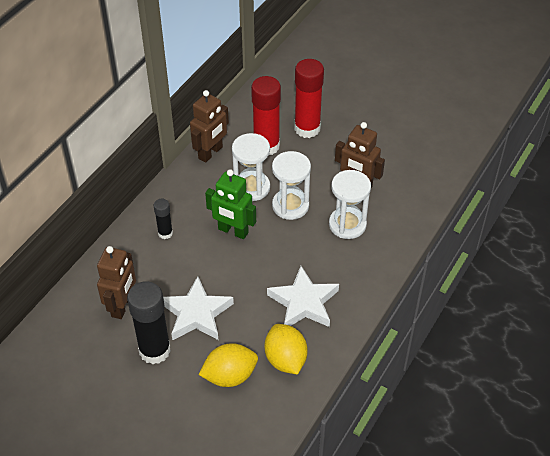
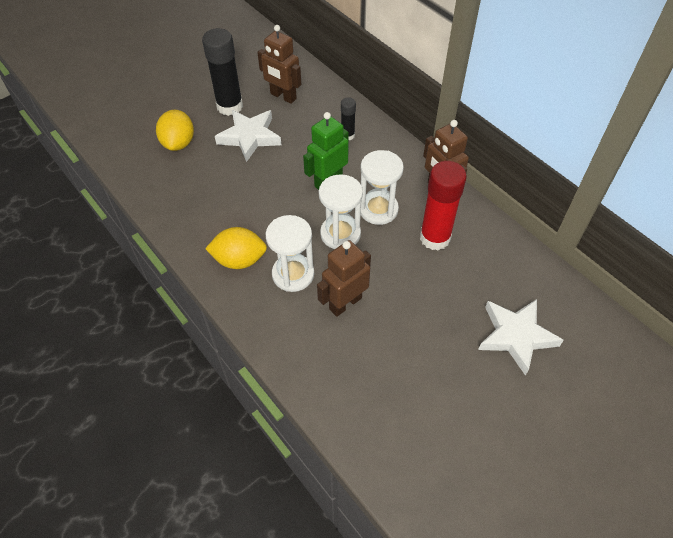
camera: 110 degrees right, 5 degrees up
yellow lemon [265,324,308,375] -> yellow lemon moved to [205,227,267,269]
white star [267,266,339,327] -> white star moved to [478,299,564,376]
red glue stick [294,59,324,138] -> none

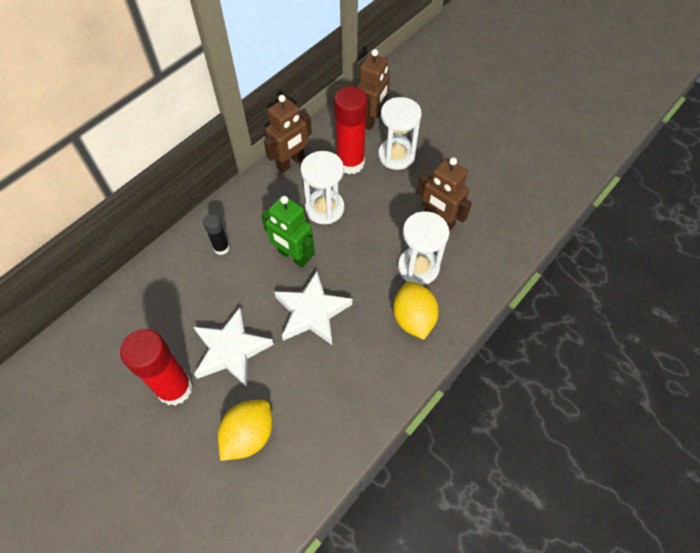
camera: 100 degrees left, 5 degrees up
yellow lemon [156,110,194,151] -> yellow lemon turned 45 degrees counterclockwise [218,400,272,461]
black glue stick [202,28,243,116] -> red glue stick [120,329,193,406]
brown robot [257,25,302,104] -> brown robot moved to [358,49,390,130]
white hourglass [319,174,363,249] -> white hourglass moved to [378,97,422,170]
white star [478,299,564,376] -> white star moved to [274,271,352,345]

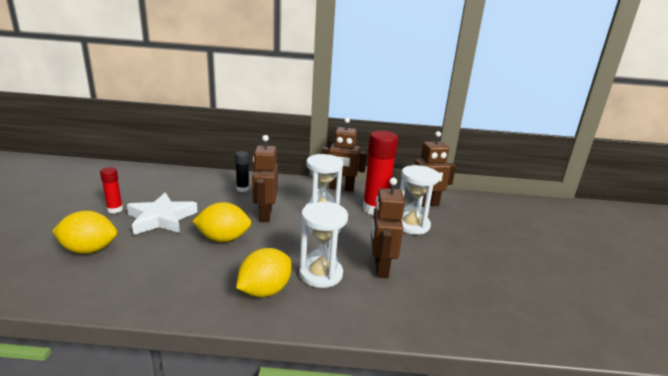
camera: 50 degrees right, 35 degrees down
red glue stick [120,329,193,406] -> red glue stick [100,167,123,213], size x0.51
green robot [261,195,315,268] -> brown robot [252,135,278,222]
white star [274,271,352,345] -> yellow lemon [192,202,251,242]

